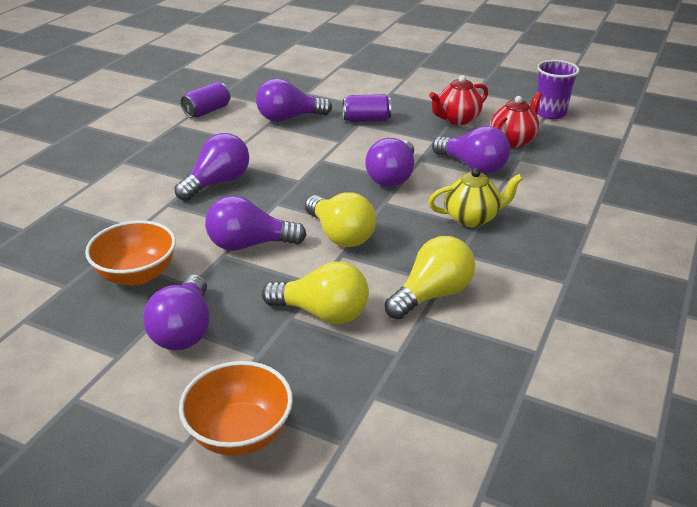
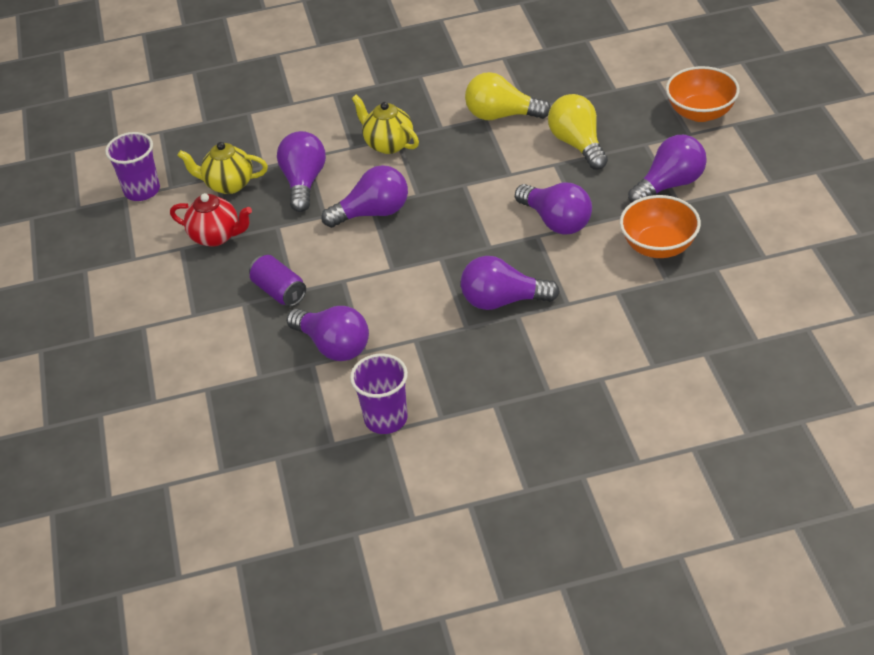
camera: 125 degrees left, 10 degrees up
purple can [181,82,230,118] -> purple cup [350,354,408,434]
yellow light bulb [305,192,376,247] -> none
red teapot [491,92,542,148] -> yellow teapot [177,142,268,194]

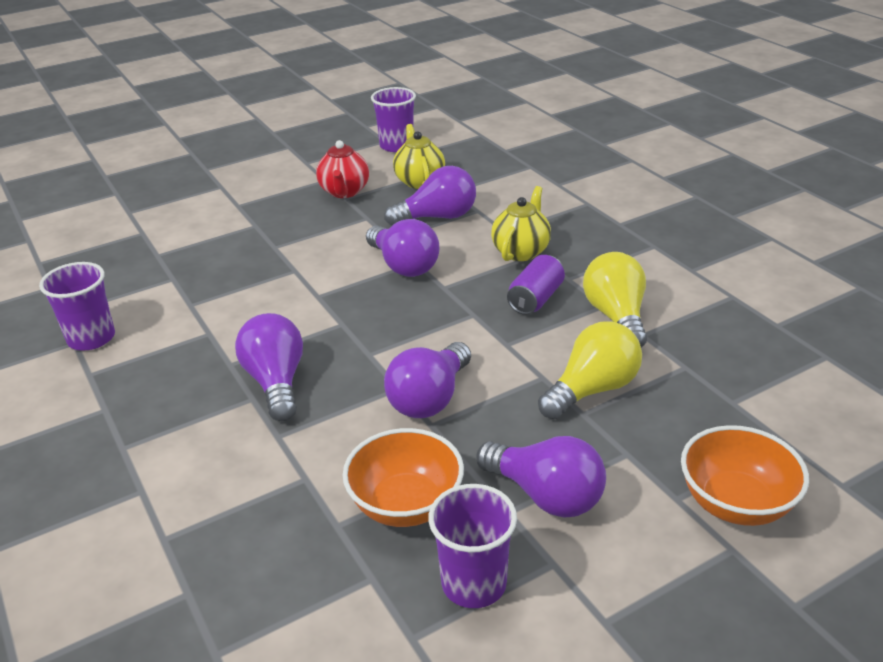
camera: 70 degrees right, 10 degrees down
purple can [249,255,306,307] -> purple can moved to [507,255,565,315]
purple light bulb [287,306,369,361] -> none
none -> purple cup [428,484,517,608]

